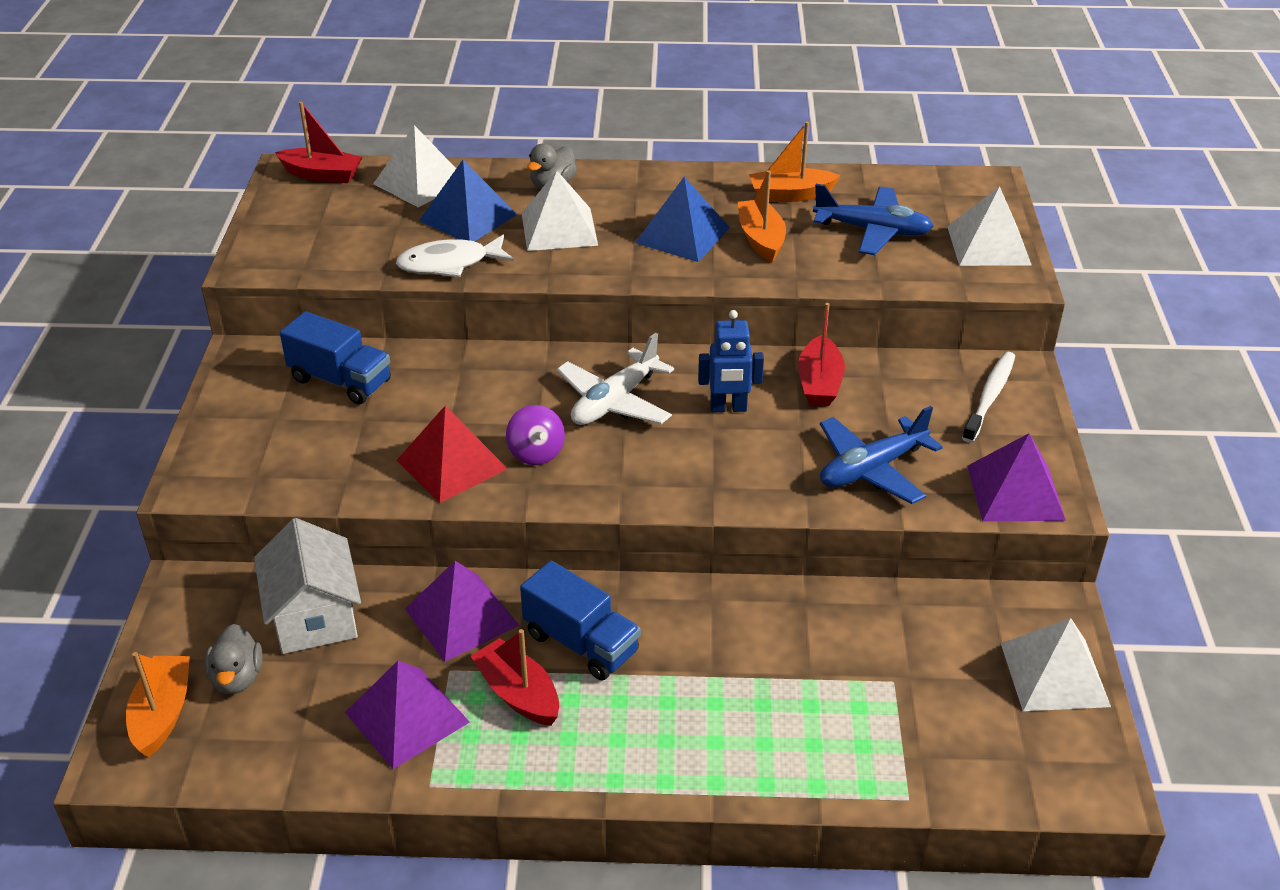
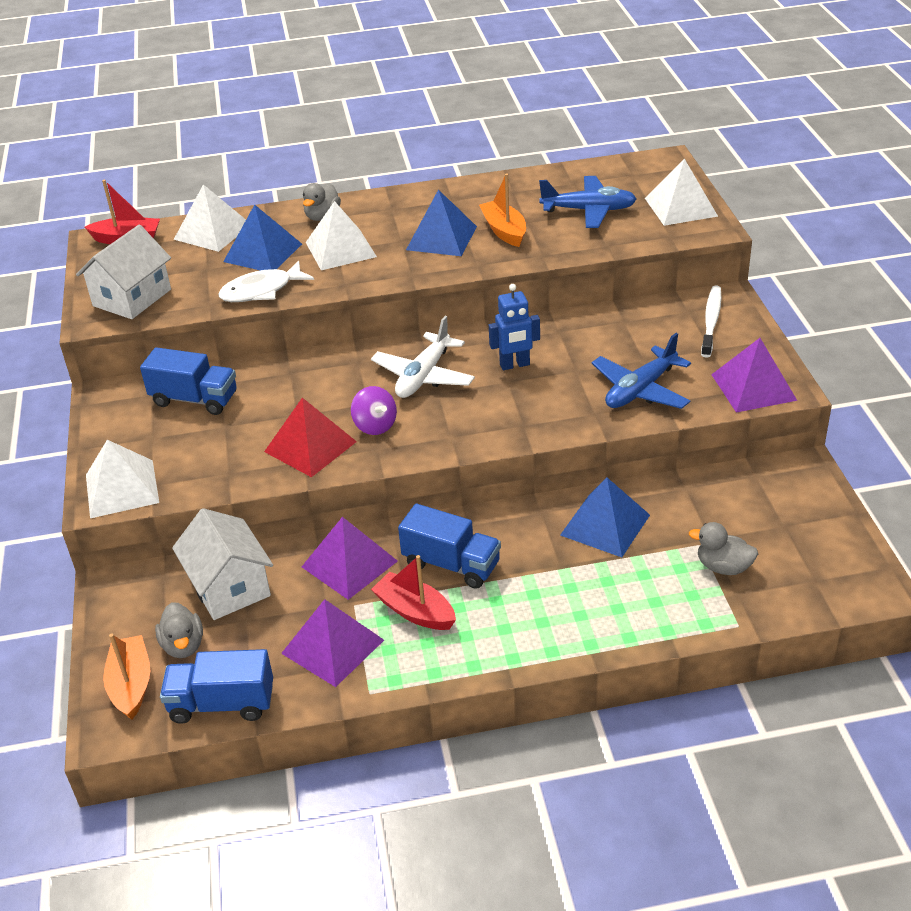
camera: 10 degrees left, 0 degrees up
orange boat [749,121,841,202] -> none
red boat [798,303,845,406] -> none
white pyramid [1001,618,1111,711] -> white pyramid moved to [86,440,159,518]
none -> white house [76,225,171,319]
none -> blue truck [160,649,273,724]
none -> blue pyramid [560,478,650,557]
none -> grey duck [689,522,758,575]

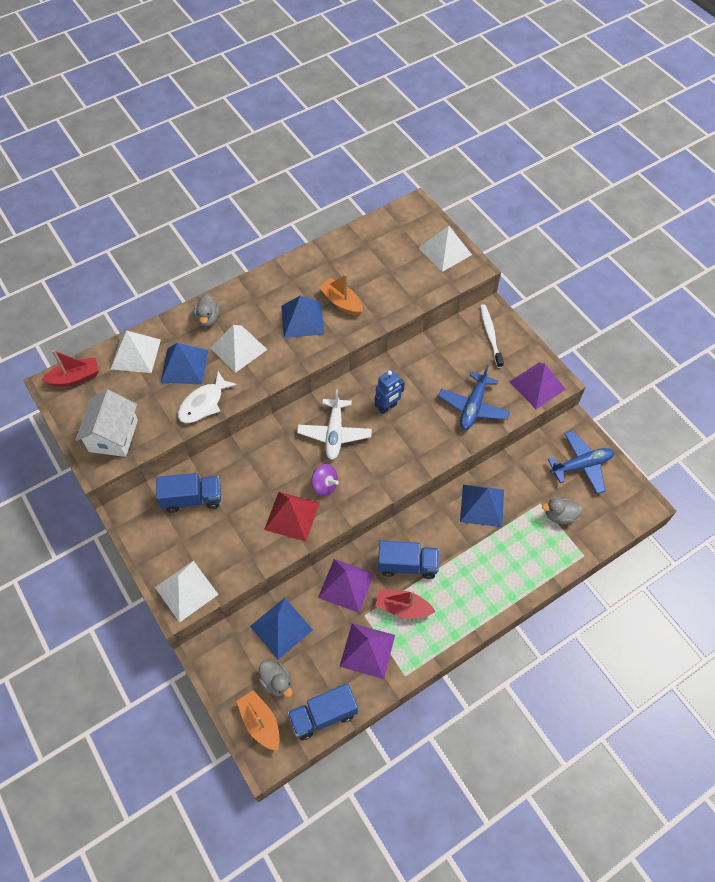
camera: 25 degrees left, 20 degrees up
white house [172,508,273,620] -> blue pyramid [250,598,313,660]
blue plane [539,176,636,228] -> blue plane moved to [548,431,614,494]

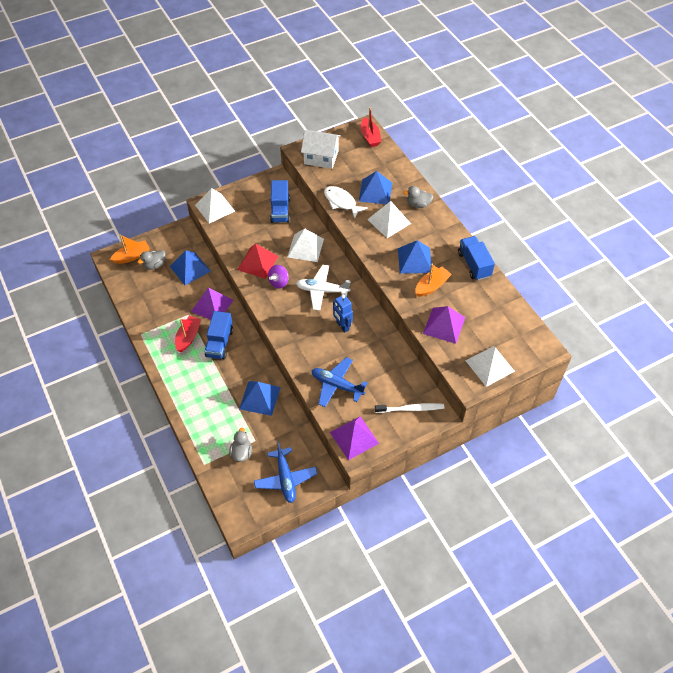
camera: 95 degrees right, 5 degrees down
white pyramid [111,330,161,373] -> white pyramid moved to [287,229,324,262]
blue truck [288,683,358,740] -> blue truck moved to [458,236,495,280]
purple pyramid [339,623,395,679] -> purple pyramid moved to [423,306,465,344]

